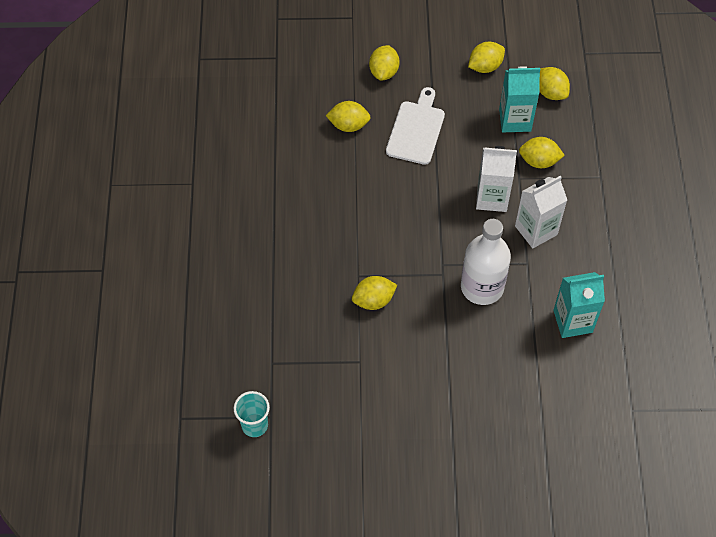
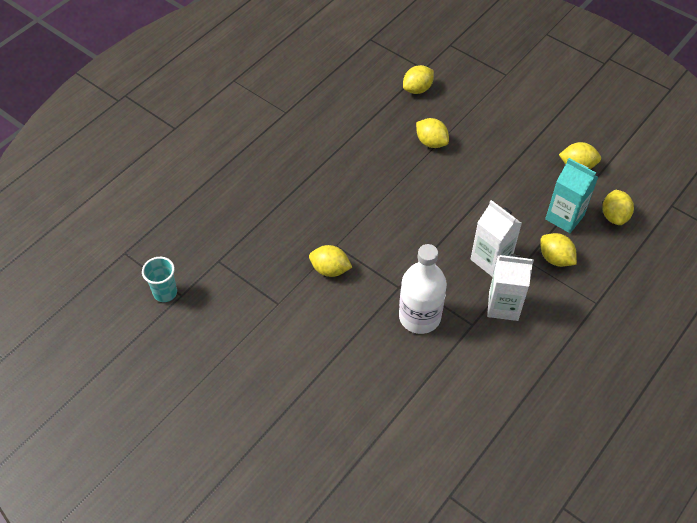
camera: 40 degrees right, 5 degrees down
yellow lemon [369,45,400,81] -> yellow lemon moved to [403,65,434,94]
white cutting board [386,87,445,165] -> none
turquoise carton [553,272,605,338] -> none

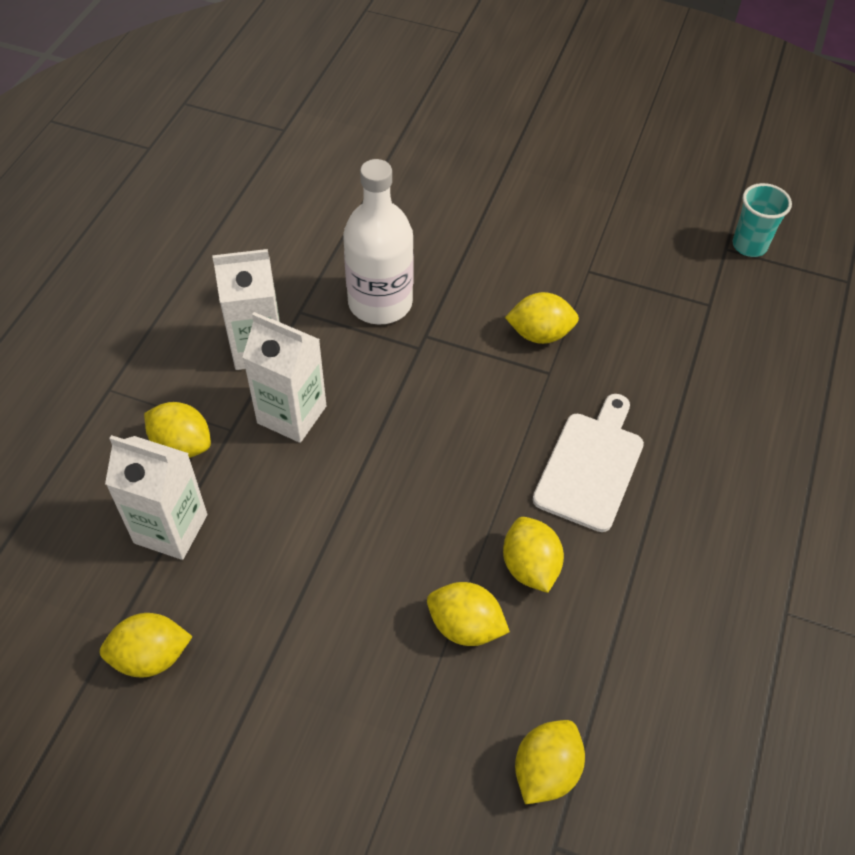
camera: 160 degrees right, 0 degrees up
turquoise carton [545,158,598,233] -> white carton [105,435,207,560]
yellow lemon [602,190,634,225] -> yellow lemon moved to [503,517,564,593]
none -> white cutting board [533,394,644,532]

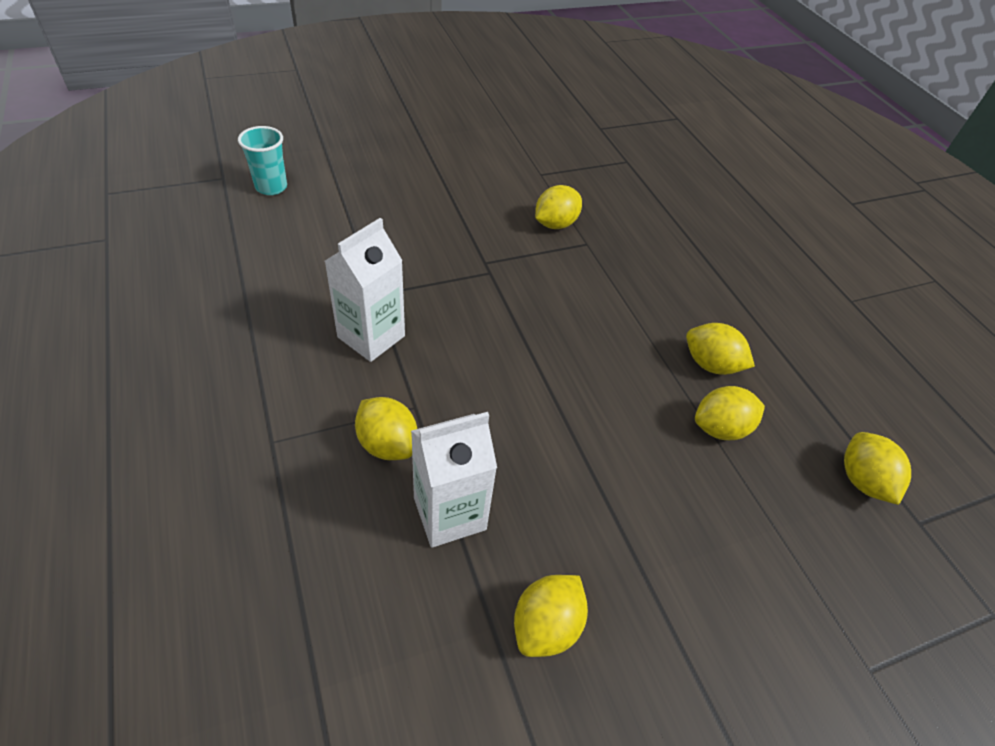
camera: 45 degrees left, 5 degrees down
yellow lemon [144,402,211,458] -> yellow lemon turned 60 degrees clockwise [355,397,417,460]
white carton [242,312,327,443] -> none
white bottle [343,159,414,325] -> none
white cutting board [533,394,644,532] -> none
turquoise cup [732,183,792,257] -> turquoise cup moved to [238,126,287,195]

